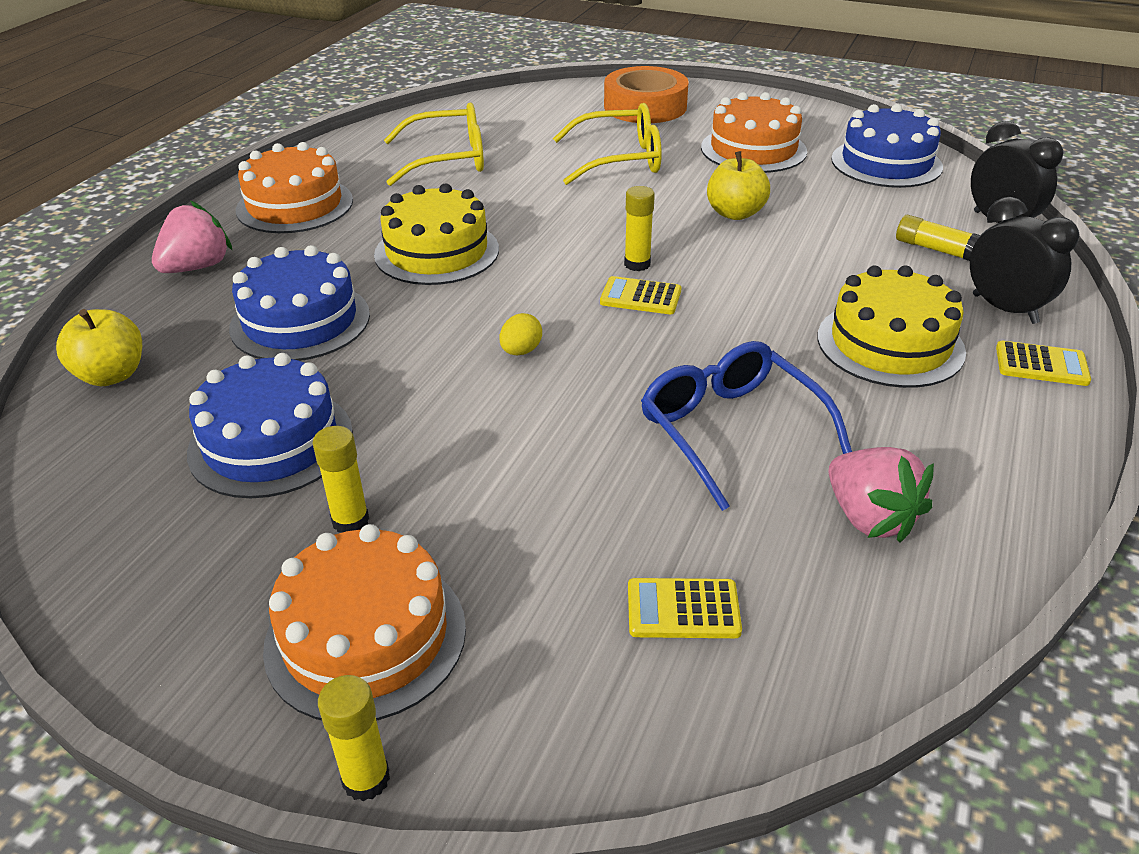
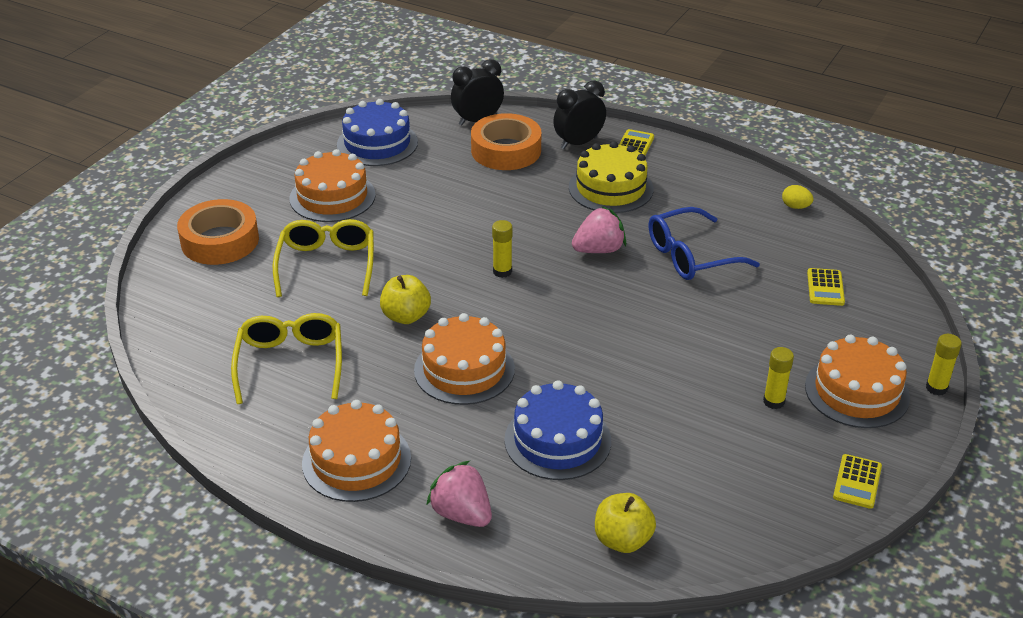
camera: 85 degrees left, 0 degrees up
blue cake [187,353,353,498] -> none
yellow cake [374,183,499,285] -> orange cake [414,313,515,405]
yellow egg [500,313,542,356] -> yellow egg moved to [782,185,814,209]
yellow calculator [600,276,682,314] -> yellow calculator moved to [833,454,882,509]
yellow apple [707,151,770,220] -> yellow apple moved to [380,275,431,324]
pink strawberry [828,447,934,542] -> pink strawberry moved to [572,206,626,253]
yellow glue stick [896,215,980,261] -> orange tape [471,113,541,170]

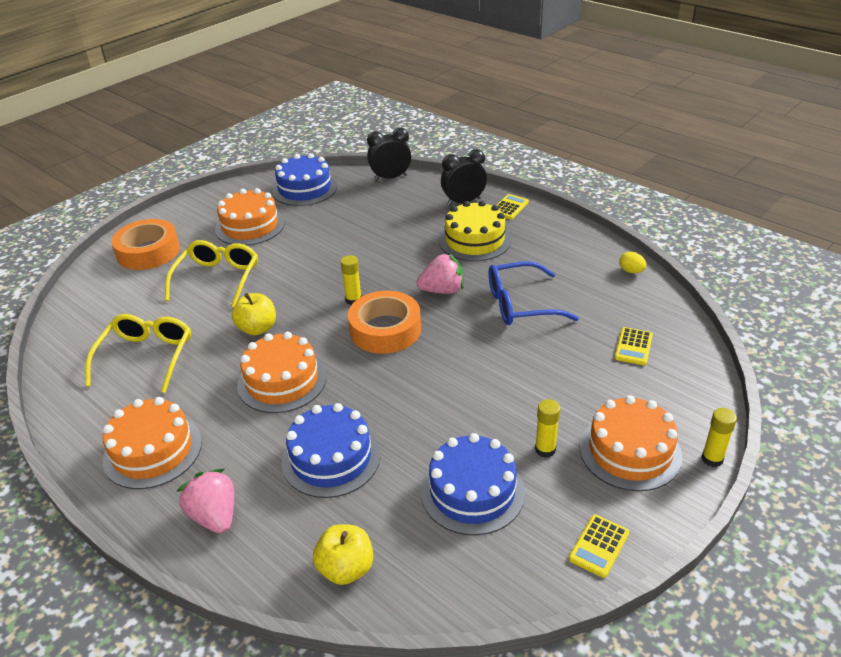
camera: 15 degrees right, 0 degrees up
orange tape [471,113,541,170] -> orange tape moved to [348,291,421,354]
none -> blue cake [421,433,525,535]

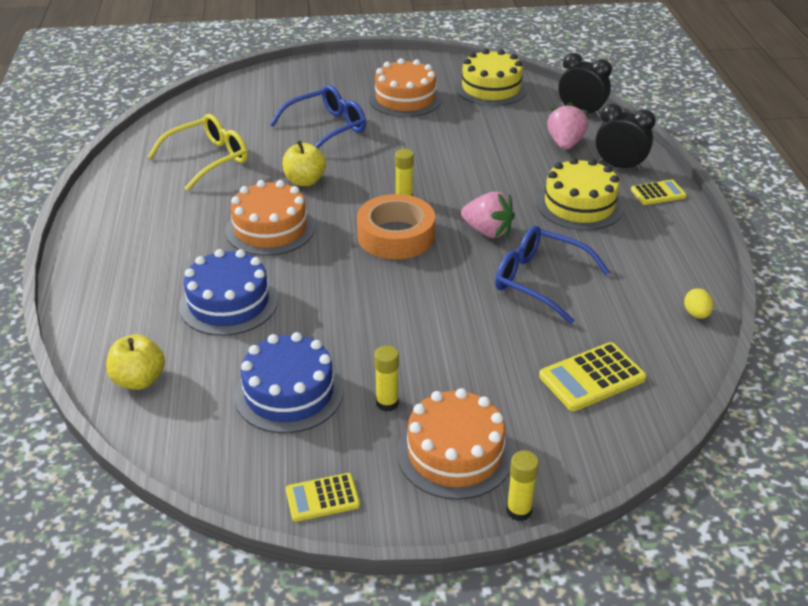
camera: 40 degrees right, 0 degrees up
orange cake [103,397,202,489] -> none
orange tape [111,219,180,270] -> none
yellow glasses [165,240,258,308] -> blue glasses [270,85,366,148]
pink strawberry [177,469,234,534] -> pink strawberry moved to [547,102,588,150]
blue cake [272,153,337,206] -> yellow cake [455,49,528,106]
yellow calculator [615,327,653,365] -> yellow calculator [539,342,646,411], size x1.54

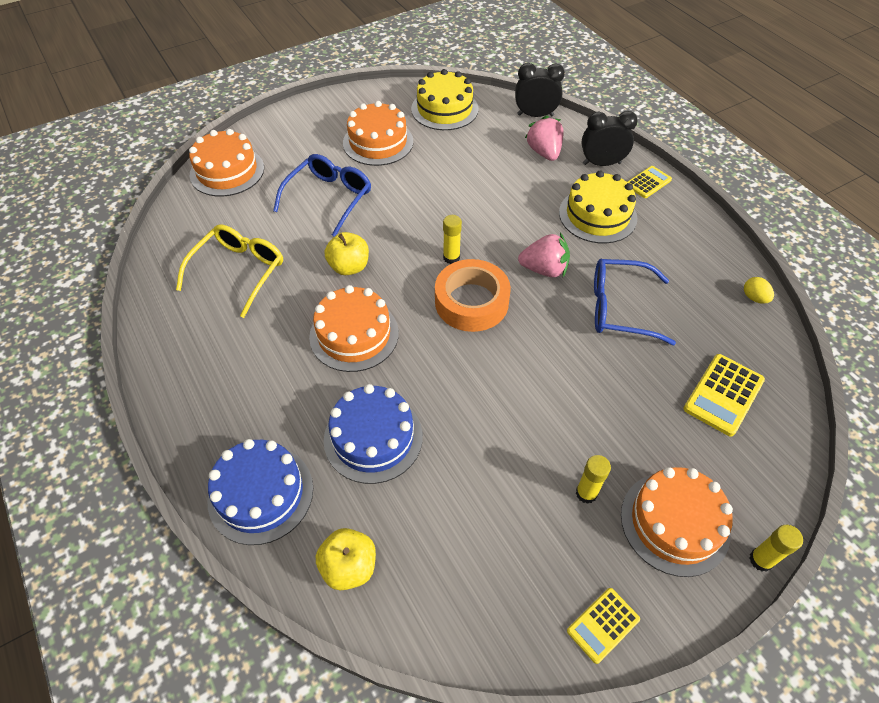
camera: 25 degrees left, 15 degrees up
blue cake [234,332,344,433] -> blue cake moved to [207,439,313,545]
none -> orange cake [189,129,264,197]

